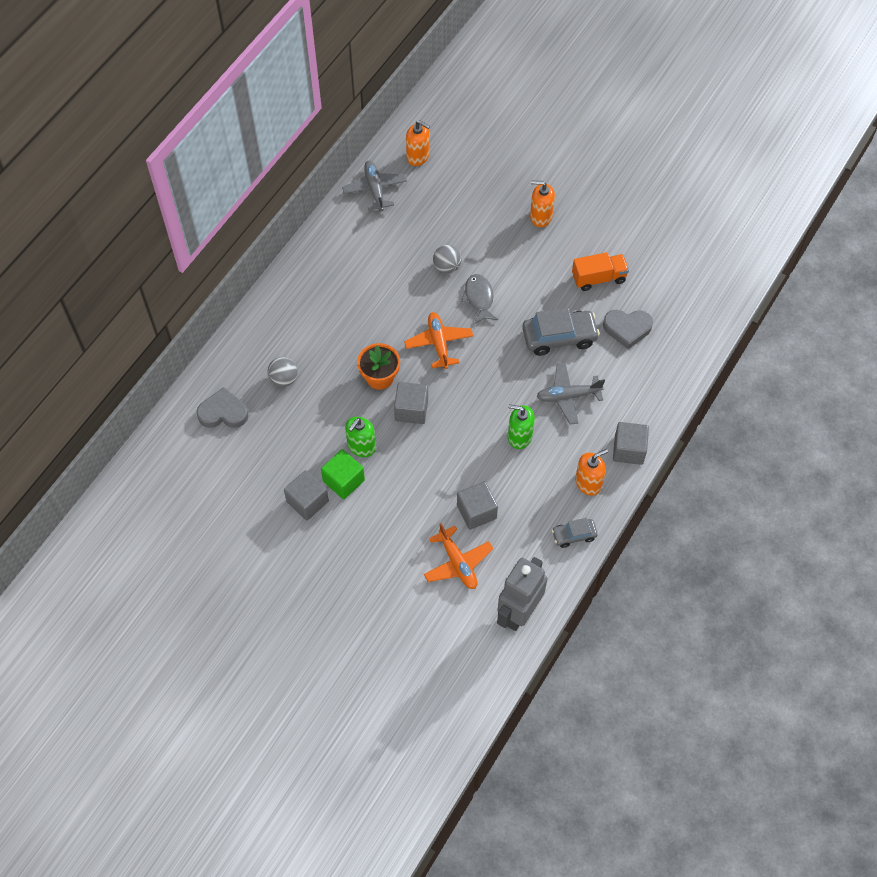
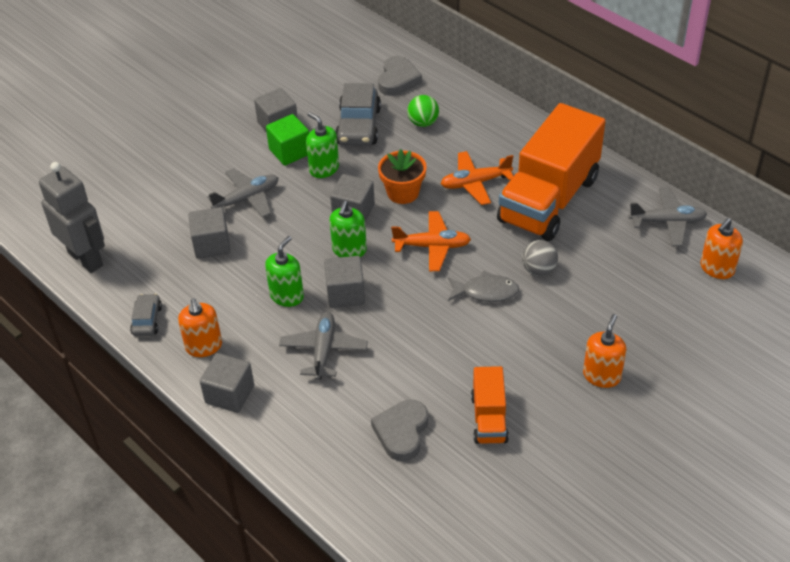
camera: 105 degrees right, 15 degrees down
grey ball [267,357,298,387] -> green ball [407,95,439,127]
orange plane [424,523,493,589] -> orange plane moved to [441,151,513,205]
grey car [522,308,600,356] -> grey car moved to [335,83,381,146]
none -> grey plane [207,168,278,218]
none -> grey cube [324,256,365,308]
none -> green soap dispenser [329,201,367,257]
none -> orange truck [497,103,606,241]

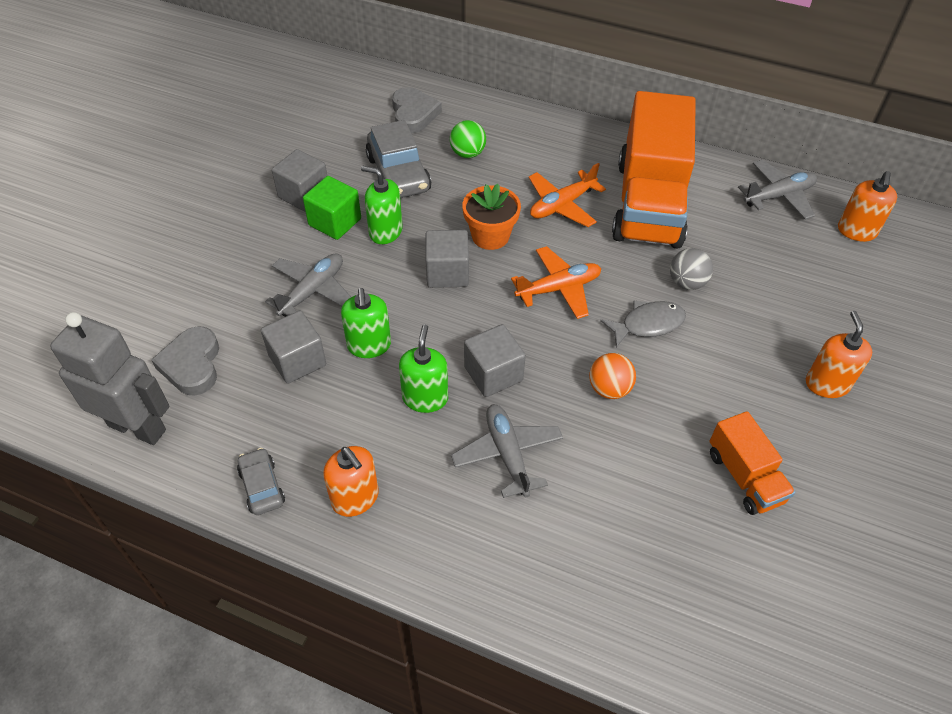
camera: 25 degrees left, 5 degrees up
grey cube [200,353,254,413] -> none
green soap dispenser [329,201,367,257] -> green soap dispenser moved to [341,288,391,358]
grey heart [371,400,428,461] -> grey heart moved to [151,326,219,396]
none -> orange ball [589,353,636,399]

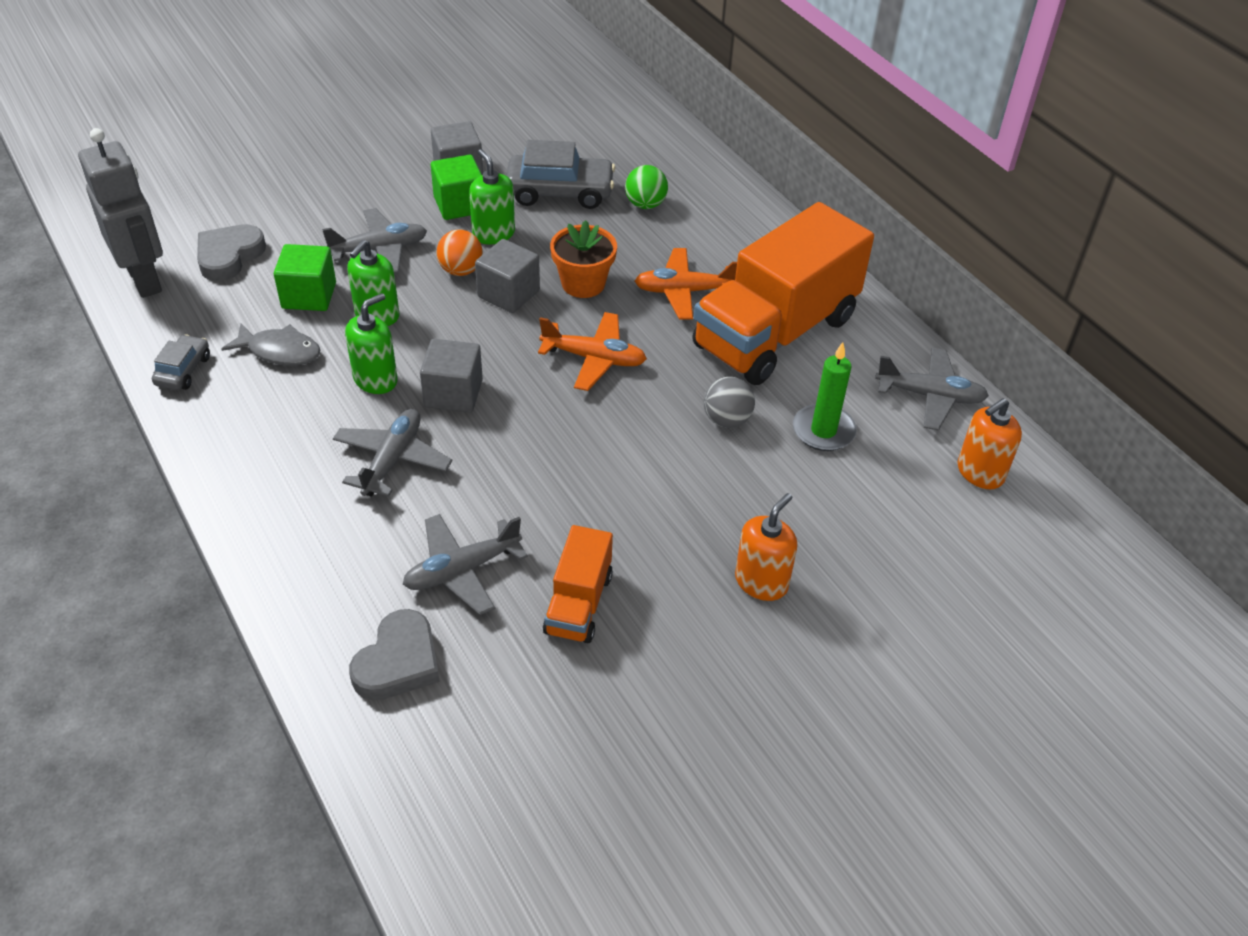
camera: 35 degrees right, 5 degrees down
grey cube [261,310,326,384] -> green cube [274,244,336,311]
orange soap dispenser [323,446,379,517] -> none
grey car [366,120,431,198] -> grey car turned 105 degrees counterclockwise [507,140,615,209]
grey heart [392,87,442,133] -> grey heart moved to [349,609,440,700]
orange ball [589,353,636,399] -> orange ball moved to [437,229,483,276]
grey fish [600,300,686,348] -> grey fish moved to [221,323,320,365]
none -> grey plane [403,514,528,615]
none -> green candle [793,342,857,451]

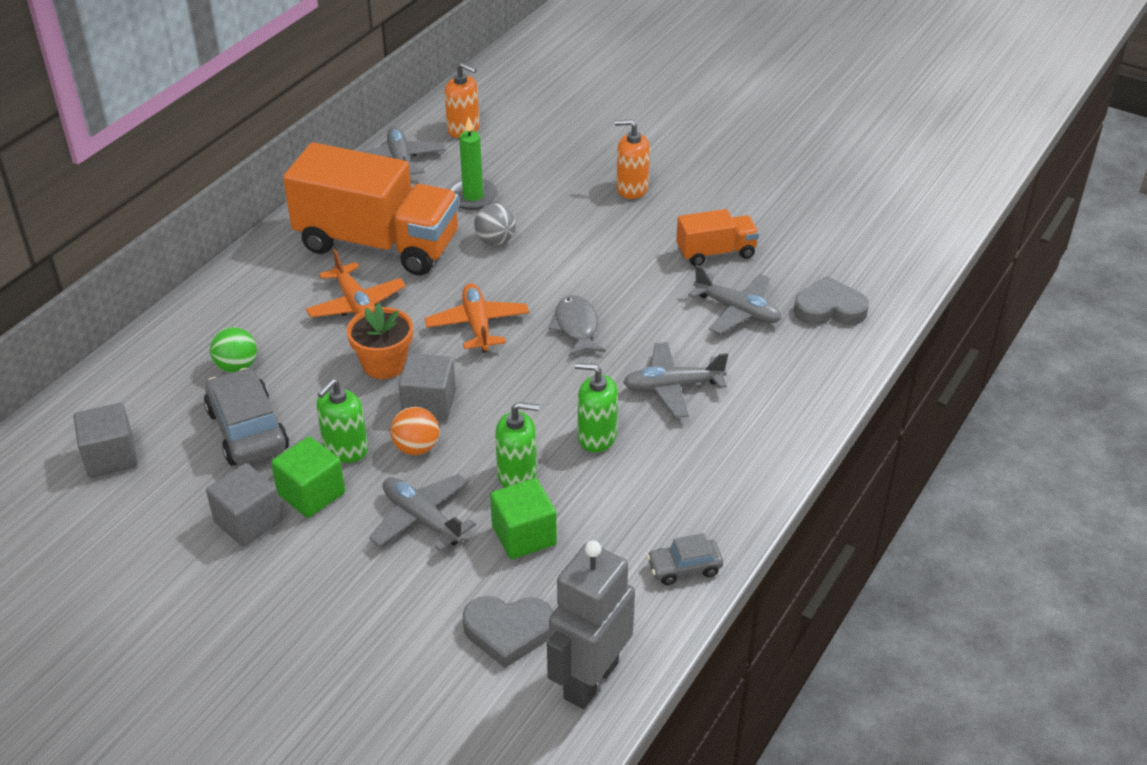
camera: 115 degrees left, 5 degrees down
grey fish [221,323,320,365] -> grey fish moved to [549,295,606,356]
grey cube [420,339,483,412] -> grey cube moved to [73,403,138,478]

